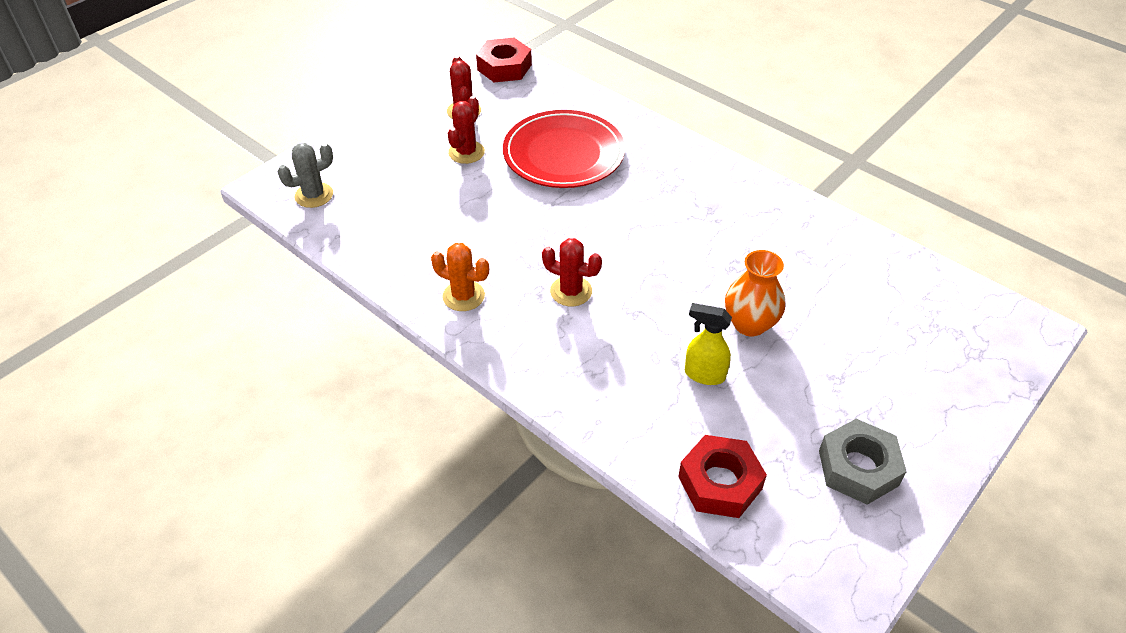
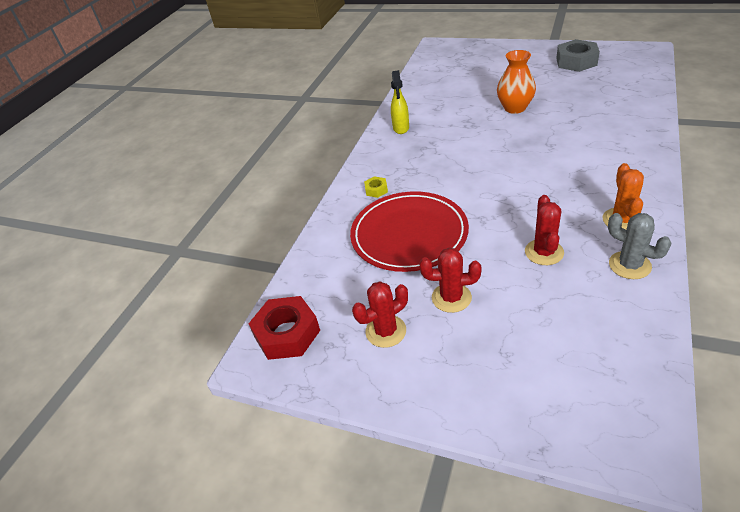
camera: 105 degrees left, 5 degrees down
grey cactus [278,143,333,208] -> grey cactus moved to [608,213,672,279]
red cactus [542,238,602,306] -> red cactus moved to [525,195,564,265]
red nut [678,435,767,518] -> none
yellow spray bottle [685,303,732,385] -> yellow spray bottle moved to [391,70,409,134]
none -> yellow nut [364,176,388,198]

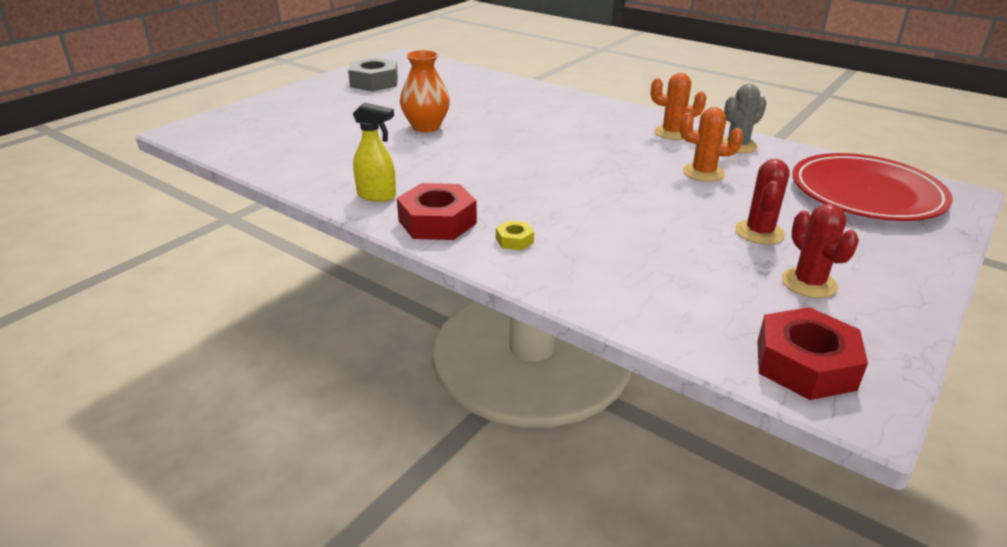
camera: 80 degrees left, 10 degrees down
red plate [350,192,469,272] -> red plate moved to [792,153,953,221]
red cactus [525,195,564,265] -> orange cactus [680,107,743,182]
none -> red nut [397,183,477,240]

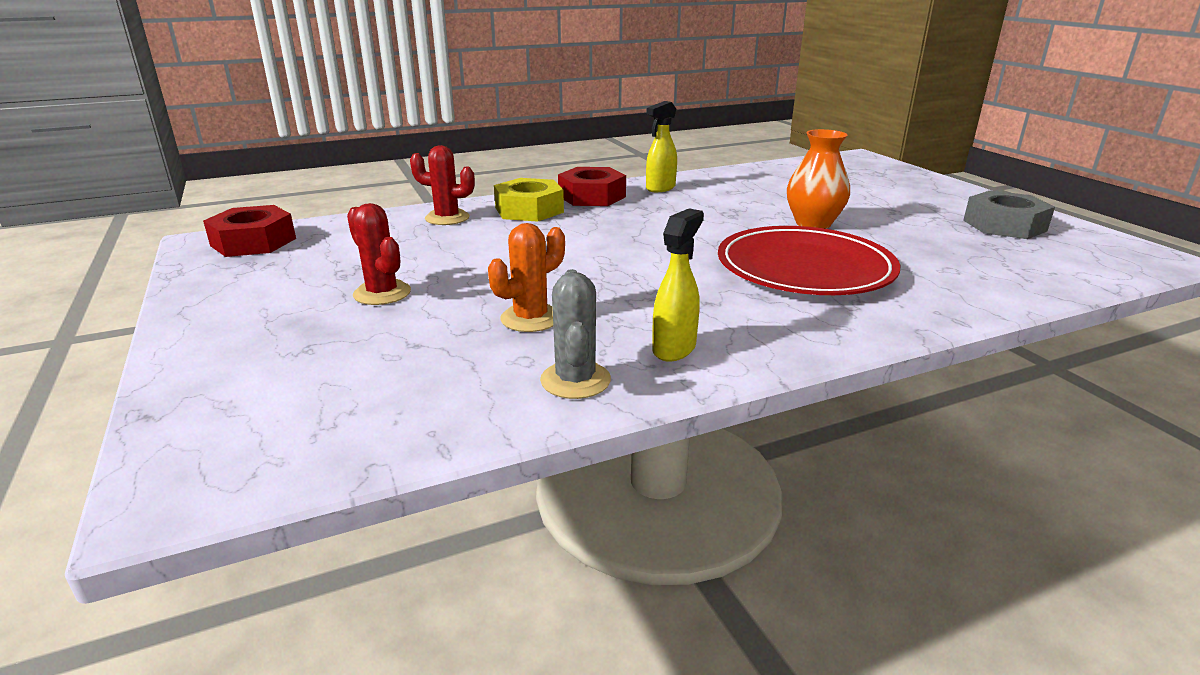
camera: 120 degrees right, 5 degrees down
yellow nut [496,221,534,250] -> yellow nut [494,178,564,222], size x2.11
orange cactus [651,73,707,140] -> yellow spray bottle [652,208,704,361]
red cactus [782,204,859,298] -> red cactus moved to [410,145,475,225]
red plate [792,153,953,221] -> red plate moved to [718,226,900,295]

